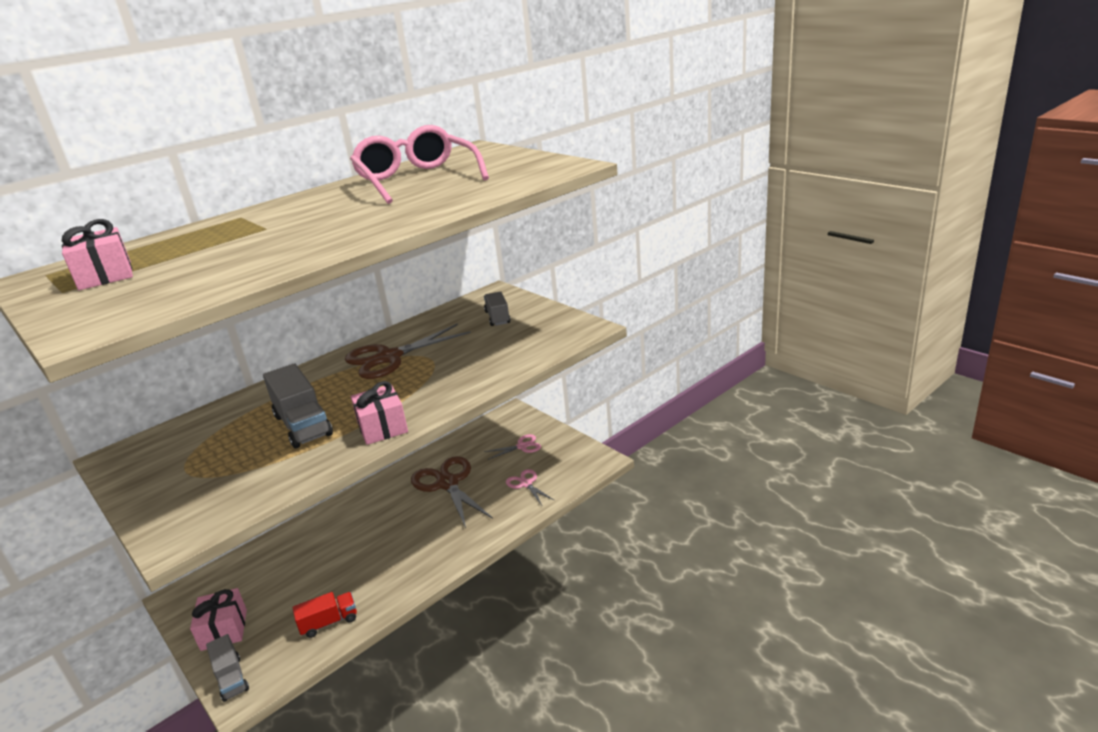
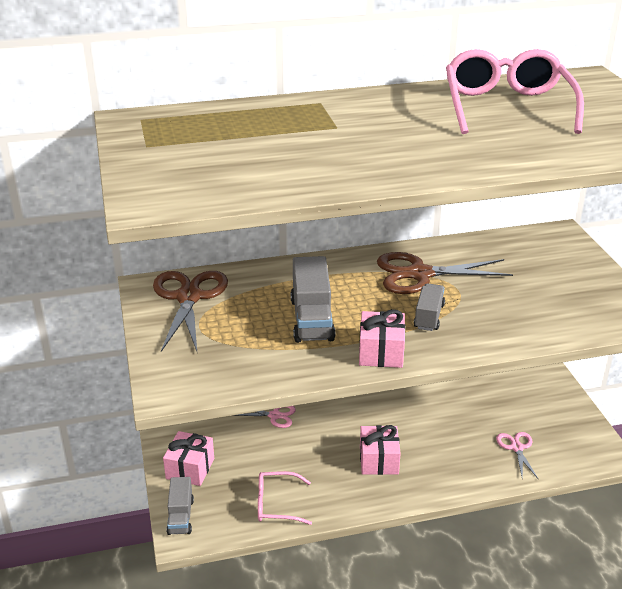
camera: 25 degrees right, 5 degrees up
pink gift [62,219,133,290] -> pink gift moved to [360,425,401,475]
red truck [293,592,357,638] -> pink glasses [258,471,312,525]
brown scissors [411,456,493,528] -> brown scissors moved to [153,271,228,352]
grey truck [484,291,511,326] -> grey truck moved to [414,283,445,331]
pink scissors [484,434,541,460] -> pink scissors moved to [232,406,296,428]

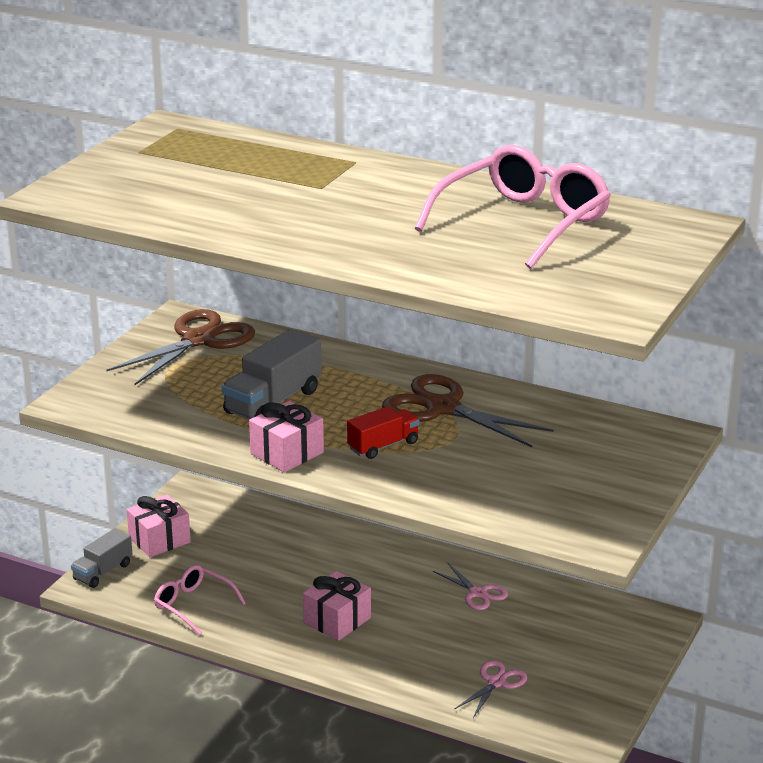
camera: 40 degrees right, 5 degrees down
pink scissors [232,406,296,428] -> pink scissors moved to [433,562,508,610]
grey truck [414,283,445,331] -> red truck [347,406,419,459]

